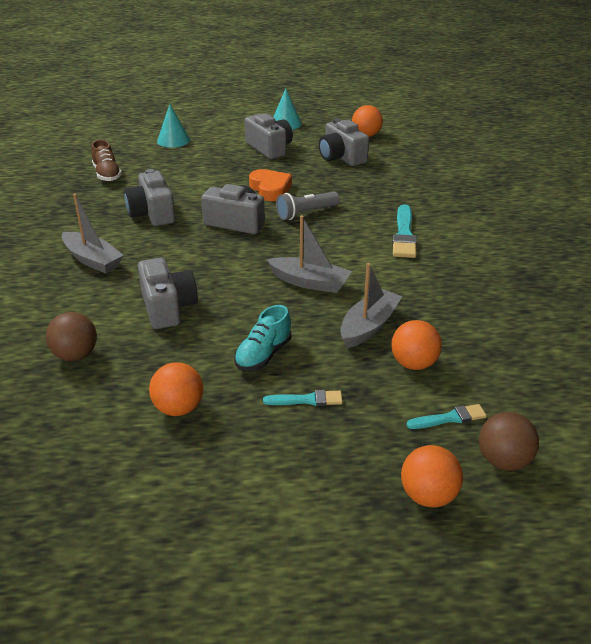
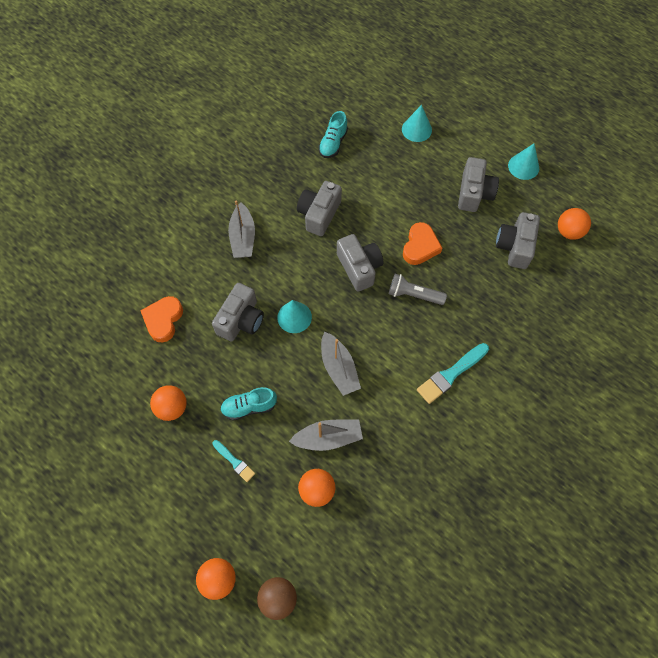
camera: 45 degrees right, 30 degrees up
brown ball [46,312,97,361] -> orange heart [140,296,183,343]
brown shoe [91,140,122,182] -> turquoise shoe [318,111,348,158]
turquoise brush [406,404,487,429] -> none
none -> turquoise cone [277,300,312,333]

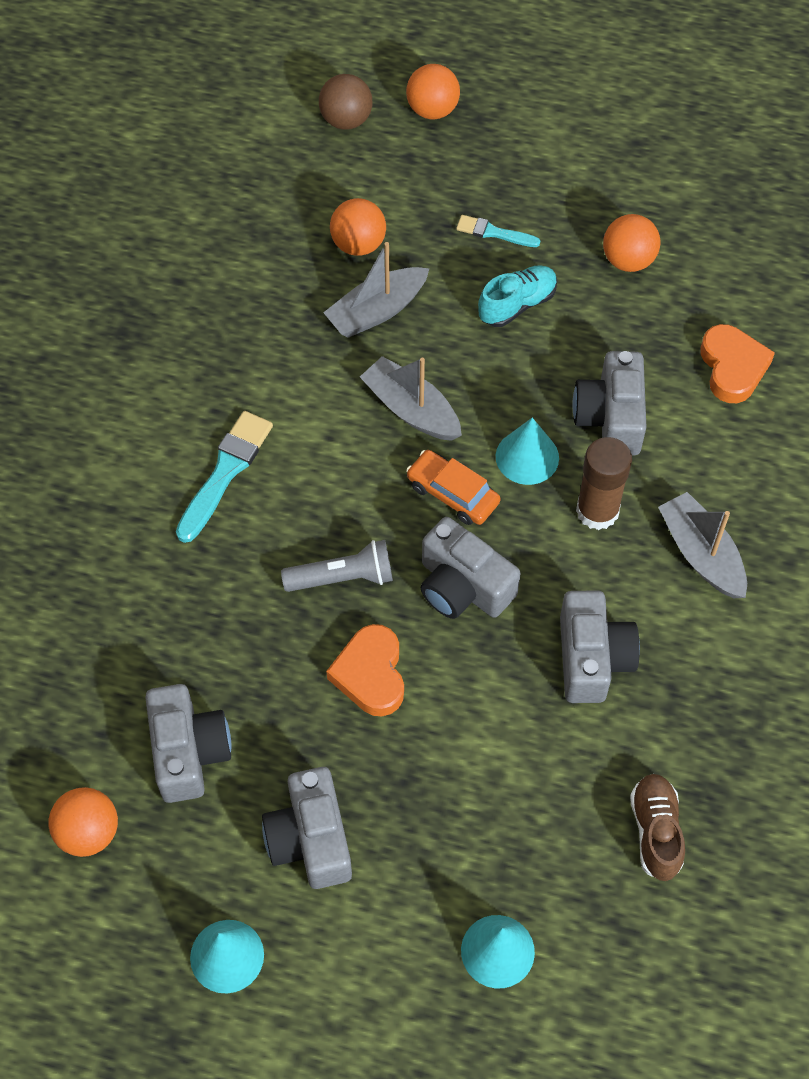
camera: 155 degrees right, 5 degrees down
turquoise shoe [318,111,348,158] -> brown shoe [630,774,685,881]
none -> orange car [406,450,501,525]
none -> brown glue stick [576,437,632,530]

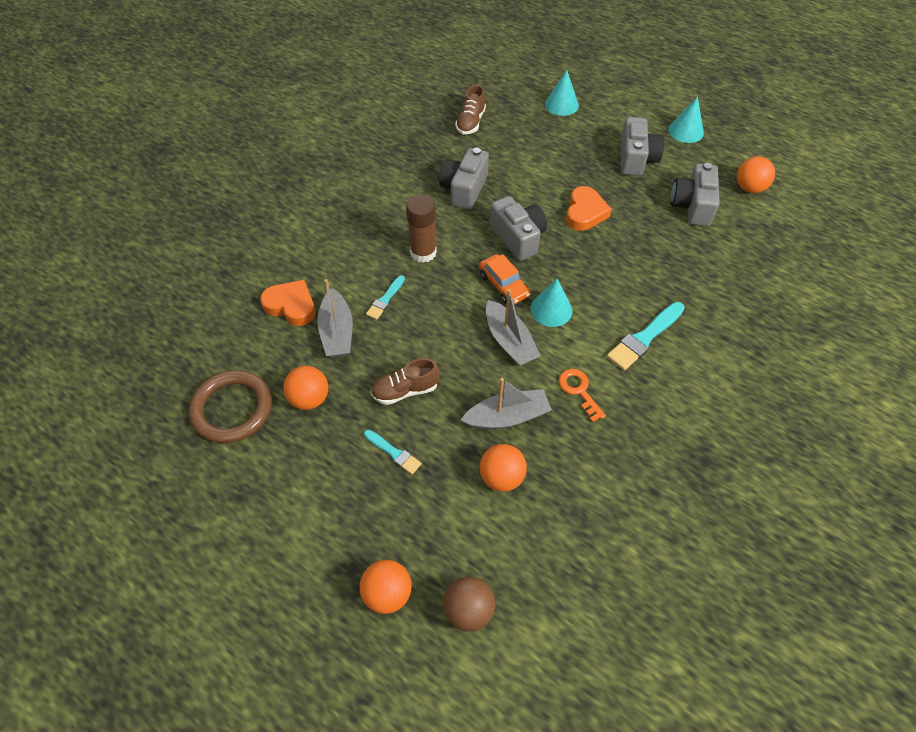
camera: 160 degrees left, 5 degrees down
grey flashlight [281,540,393,592] -> none
turquoise shoe [478,265,557,327] -> brown shoe [370,358,440,405]
turquoise cone [496,418,559,485] -> turquoise cone moved to [530,279,572,327]
grey camera [573,351,647,456] -> turquoise brush [366,275,405,320]
grey boat [658,492,747,598] -> grey boat moved to [317,279,353,357]
orange heart [700,324,775,403] -> orange heart turned 105 degrees clockwise [260,280,315,326]
none -> brown ring [189,370,272,443]
none -> orange key [559,369,606,422]

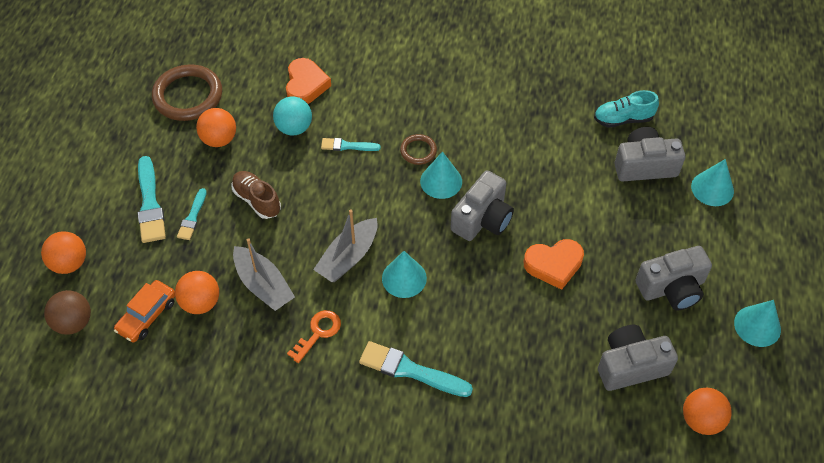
camera: 65 degrees right, 0 degrees up
grey boat [317,279,353,357] -> turquoise ball [273,96,312,136]
brown glue stick [406,194,437,263] -> brown ring [400,134,437,165]
grey camera [439,148,489,210] -> grey camera moved to [615,127,685,181]
brown shoe [455,85,486,134] -> turquoise shoe [594,90,659,128]
orange car [479,254,530,305] -> orange car moved to [114,280,175,342]
none -> turquoise brush [138,156,166,243]
none -> turquoise cone [420,151,462,199]

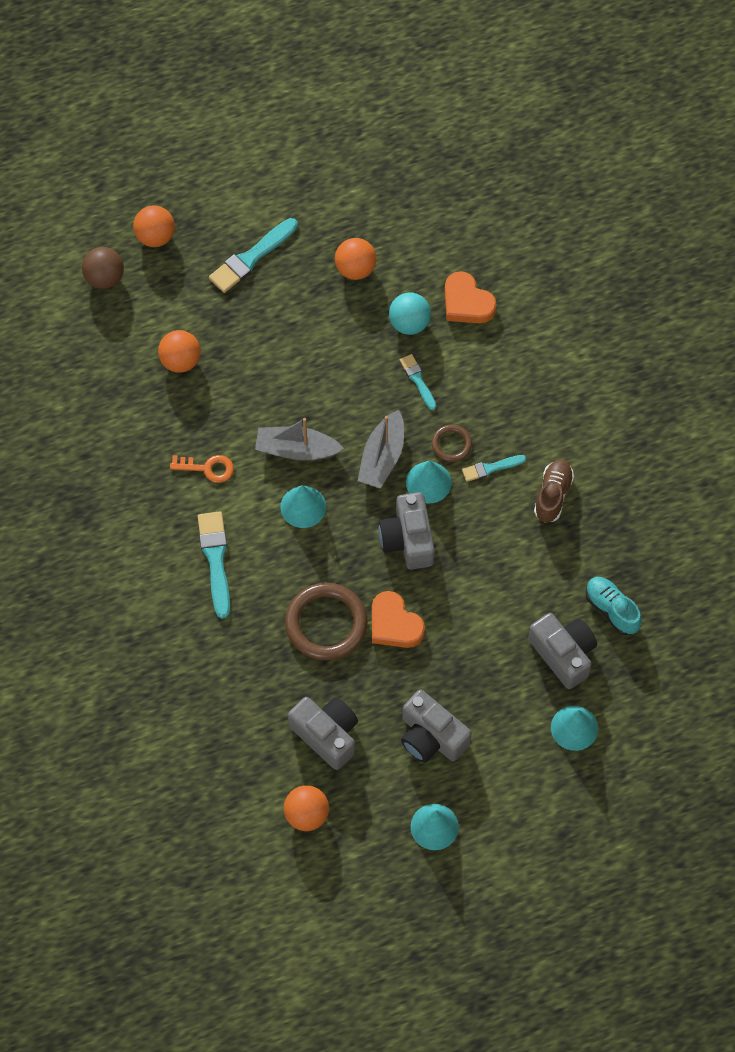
camera: 60 degrees right, 10 degrees up
orange car [114,280,175,342] -> none
brown ring [152,64,222,121] -> brown ring moved to [285,583,368,661]
turquoise brush [177,188,207,240] -> turquoise brush moved to [462,455,526,482]
brown shoe [232,171,281,219] -> brown shoe moved to [534,459,574,523]
grey boat [233,238,295,311] -> grey boat moved to [357,410,404,489]
orange heart [286,58,331,104] -> orange heart turned 75 degrees clockwise [445,271,497,323]
grey camera [451,170,514,241] -> grey camera turned 75 degrees clockwise [378,492,435,570]

